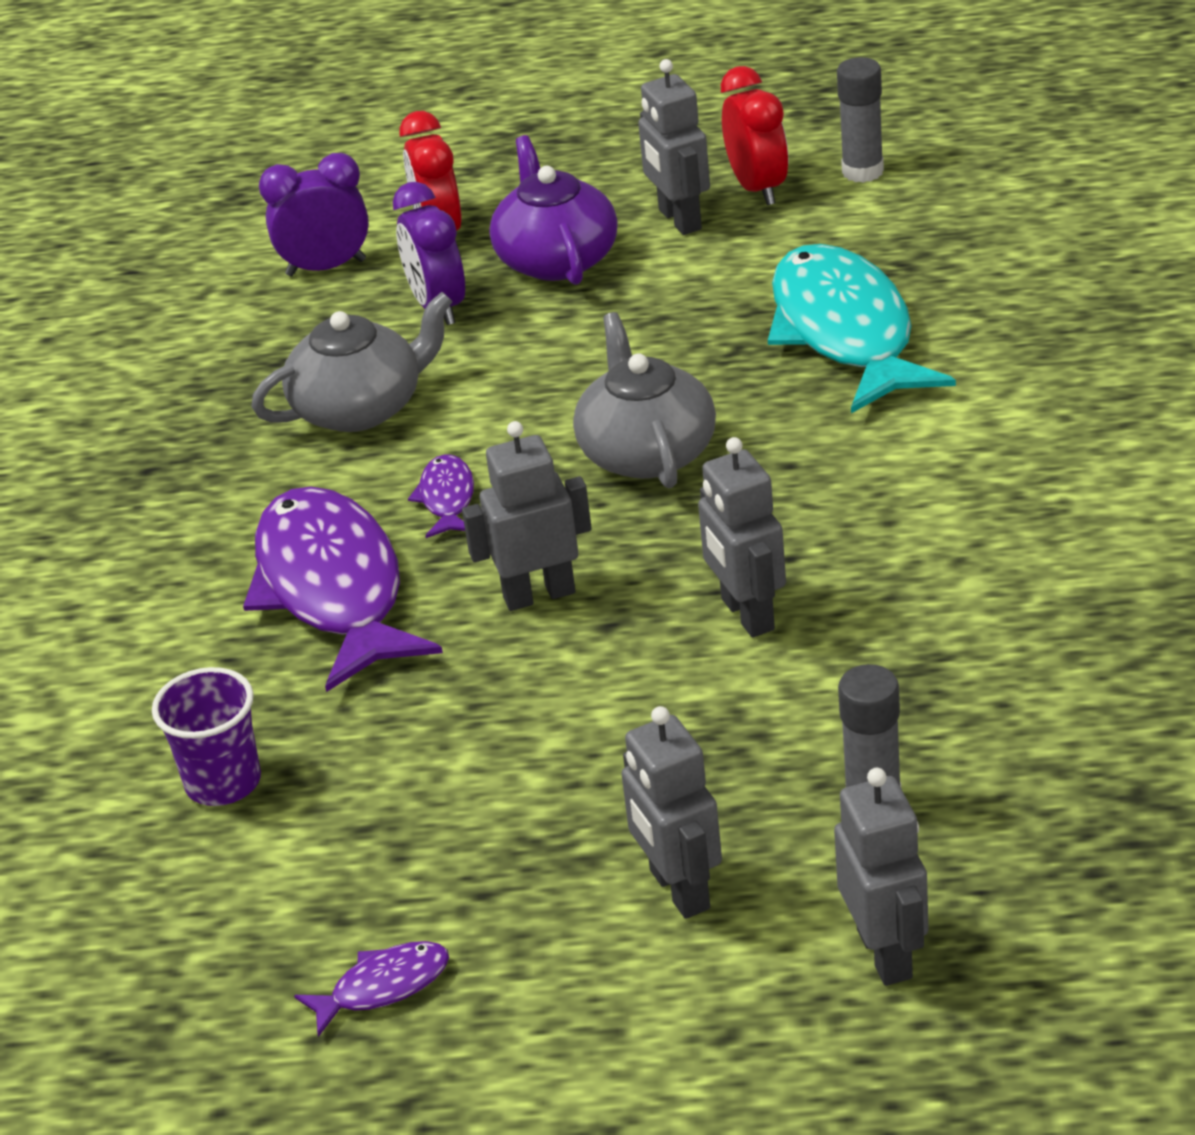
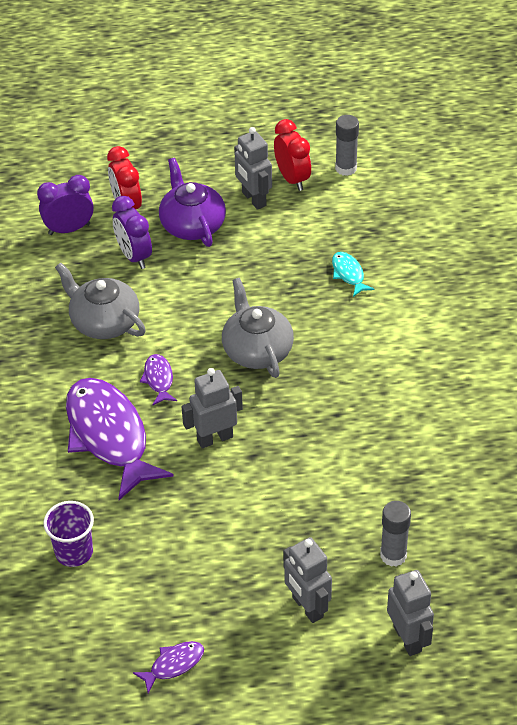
camera: 10 degrees left, 10 degrees up
grey teapot [251,292,453,432] -> grey teapot turned 105 degrees counterclockwise [55,263,146,339]
grey robot [698,437,786,638] -> none
turquoise fish [768,244,956,413] -> turquoise fish [332,252,374,297], size x0.43

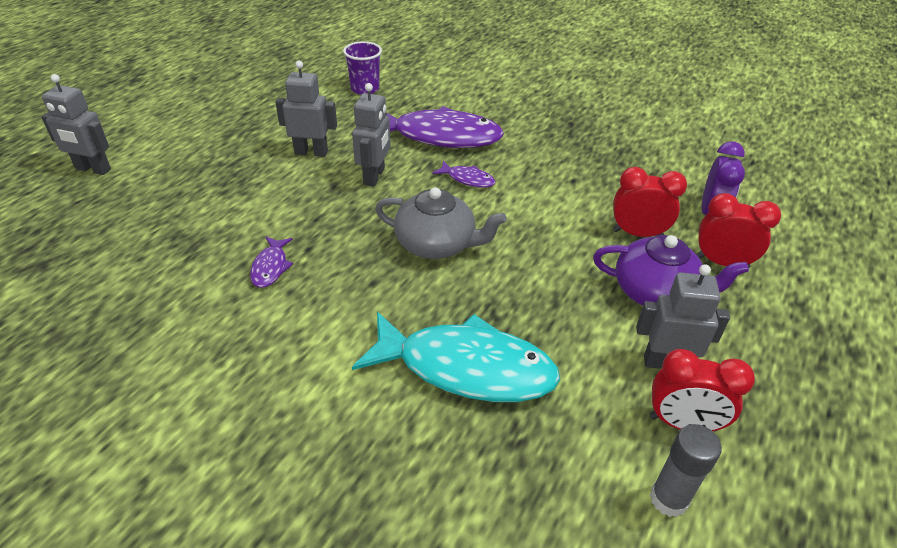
camera: 125 degrees right, 5 degrees down
grey teapot [55,263,146,339] -> none
purple clock [112,196,152,269] -> red clock [613,167,687,237]
purple fish [133,641,204,693] -> purple fish moved to [250,237,293,288]
grey robot [283,537,332,623] -> grey robot moved to [275,61,337,157]
turquoise fish [332,252,374,297] -> turquoise fish [352,312,560,402], size x2.33
grey glue stick [380,501,411,567] -> none

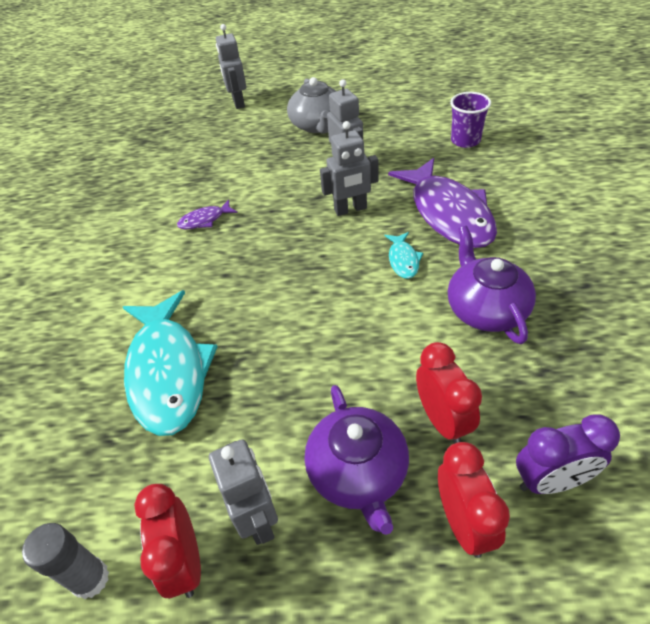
camera: 65 degrees right, 5 degrees up
grey teapot [375,187,507,259] -> grey teapot moved to [287,77,336,134]
purple fish [432,161,495,188] -> turquoise fish [385,232,423,279]
none -> purple teapot [448,226,536,344]

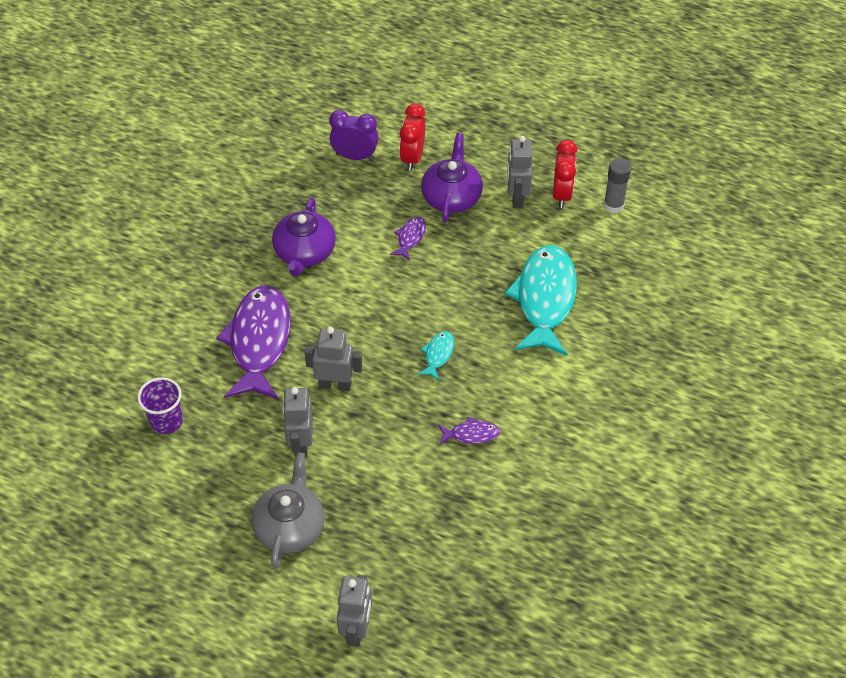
camera: 160 degrees left, 5 degrees up
turquoise fish [385,232,423,279] -> turquoise fish moved to [418,331,454,380]
red clock [416,342,482,444] -> none
none -> purple fish [390,217,426,261]

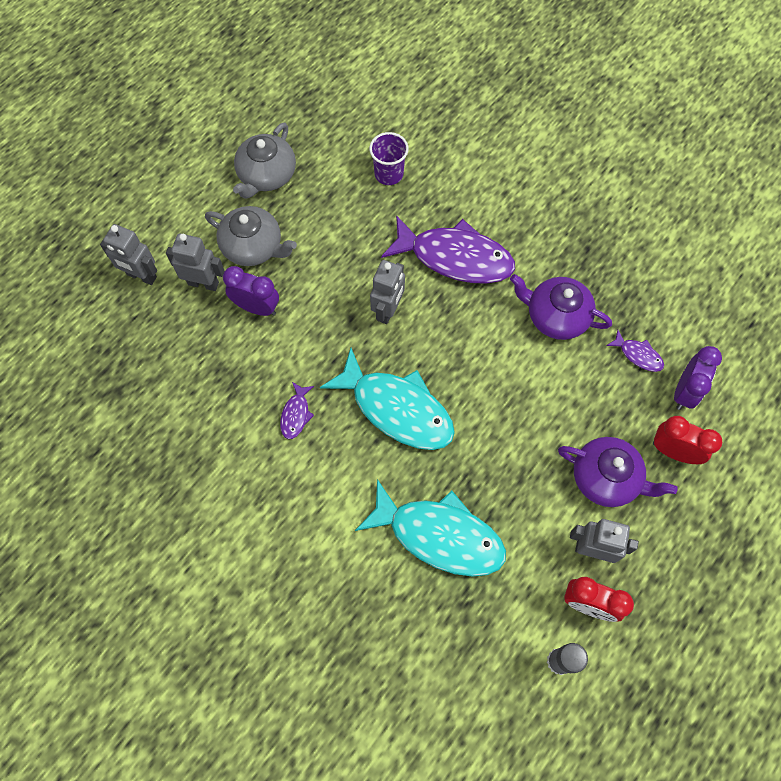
camera: 105 degrees right, 15 degrees up
grey robot [282,387,313,458] -> grey robot moved to [166,233,225,291]
purple fish [390,217,426,261] -> purple fish moved to [606,330,664,372]
turquoise fish [418,331,454,380] -> turquoise fish [320,348,455,450], size x2.33
none -> purple clock [223,266,279,316]
none -> grey teapot [233,122,296,199]

